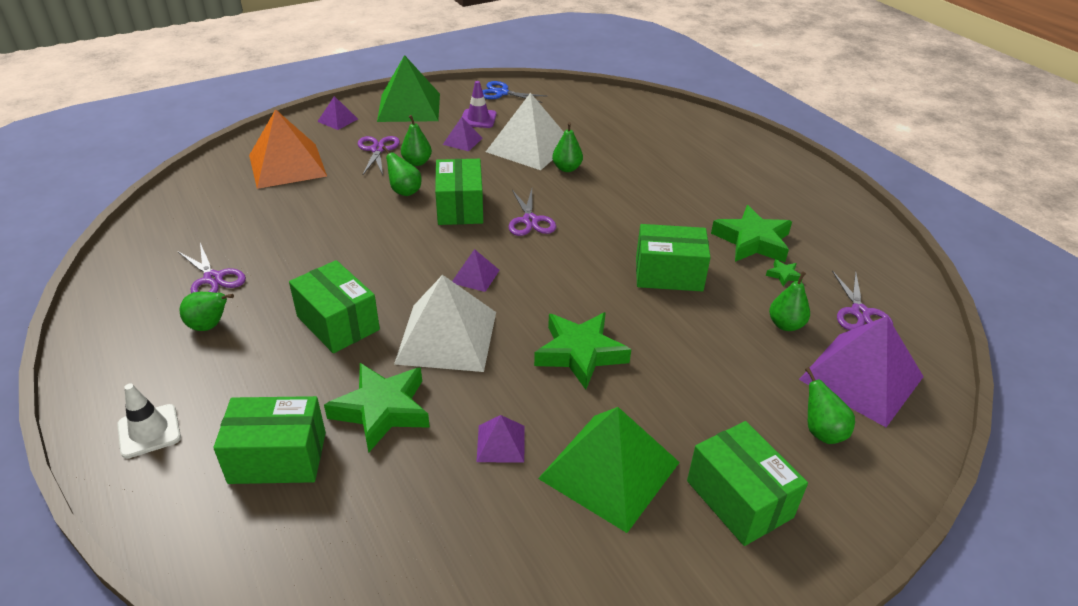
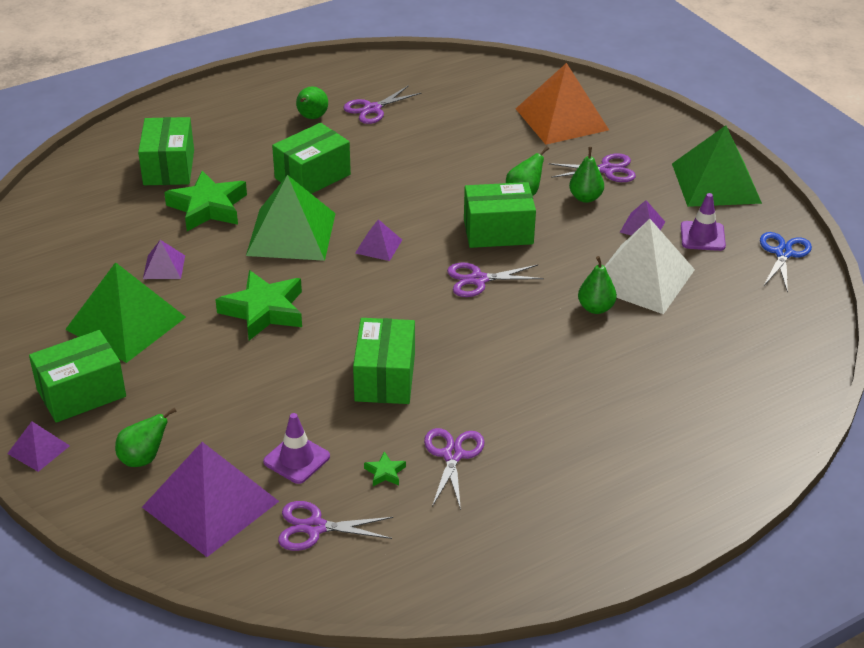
camera: 90 degrees right, 0 degrees up
white traffic cone [117,383,181,459] -> none
purple pyramid [317,96,358,130] -> purple pyramid moved to [7,422,70,472]
white pyramid [394,275,496,372] -> green pyramid [246,175,336,261]
green star [711,205,792,262] -> purple scissors [424,428,485,510]
green pear [769,271,810,331] -> purple traffic cone [263,413,330,484]

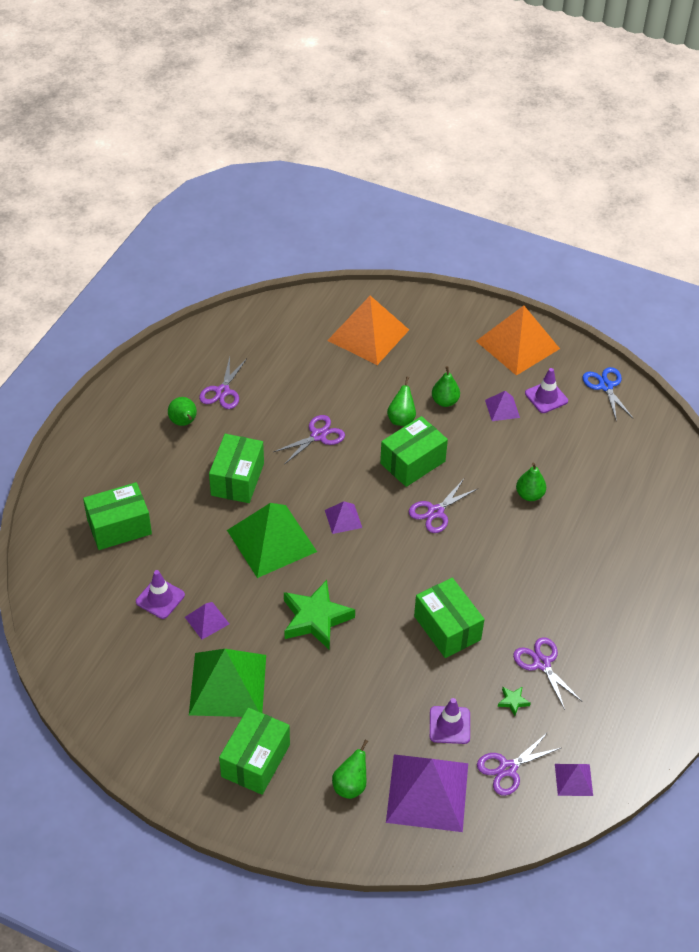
camera: 35 degrees left, 10 degrees up
purple pyramid [7,422,70,472] -> purple pyramid moved to [555,764,593,796]
green box [138,117,194,185] -> green box turned 75 degrees counterclockwise [83,482,152,550]
green star [164,171,247,231] -> none
purple scissors [548,153,636,182] -> purple scissors moved to [274,415,345,464]
white pyramid [605,219,695,314] -> none
green pyramid [672,125,762,207] -> orange pyramid [476,306,560,376]
none -> purple traffic cone [136,570,185,619]

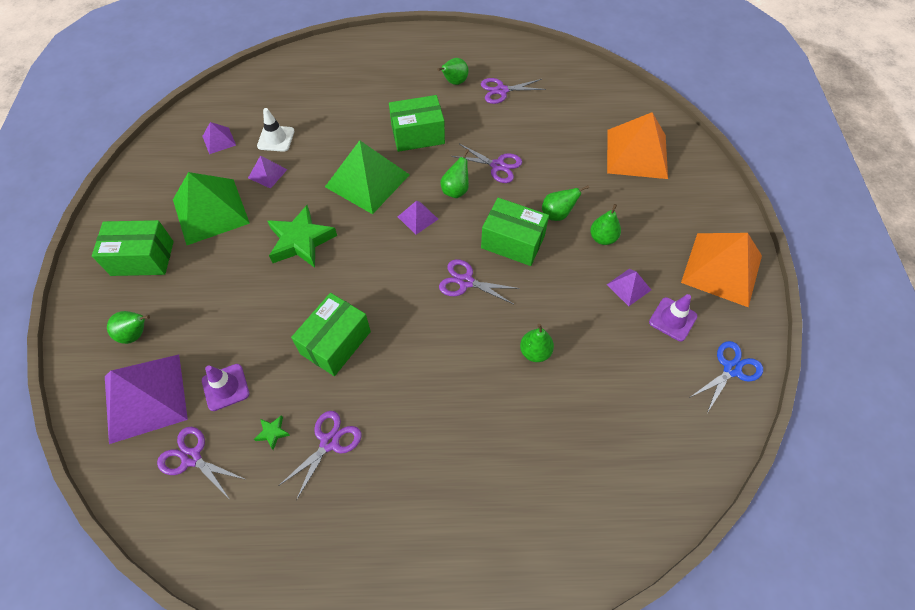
camera: 65 degrees right, 10 degrees up
green box [83,482,152,550] -> none
purple traffic cone [136,570,185,619] -> white traffic cone [257,108,294,152]
purple pyramid [555,764,593,796] -> purple pyramid moved to [202,122,236,154]
none -> green pear [441,149,469,198]

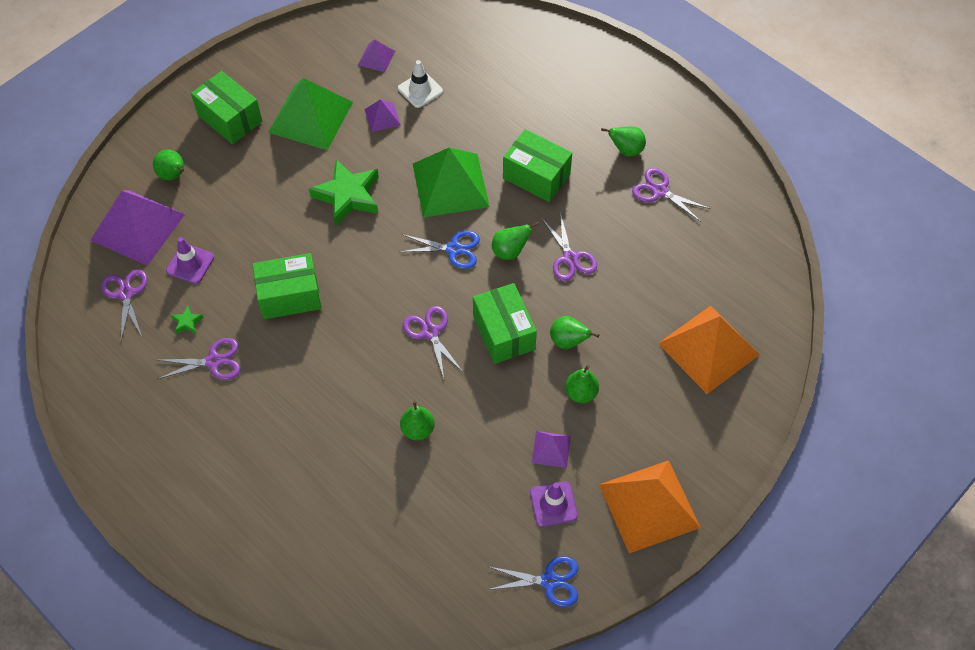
camera: 45 degrees right, 0 degrees up
purple pyramid [398,201,438,235] -> blue scissors [400,230,480,269]

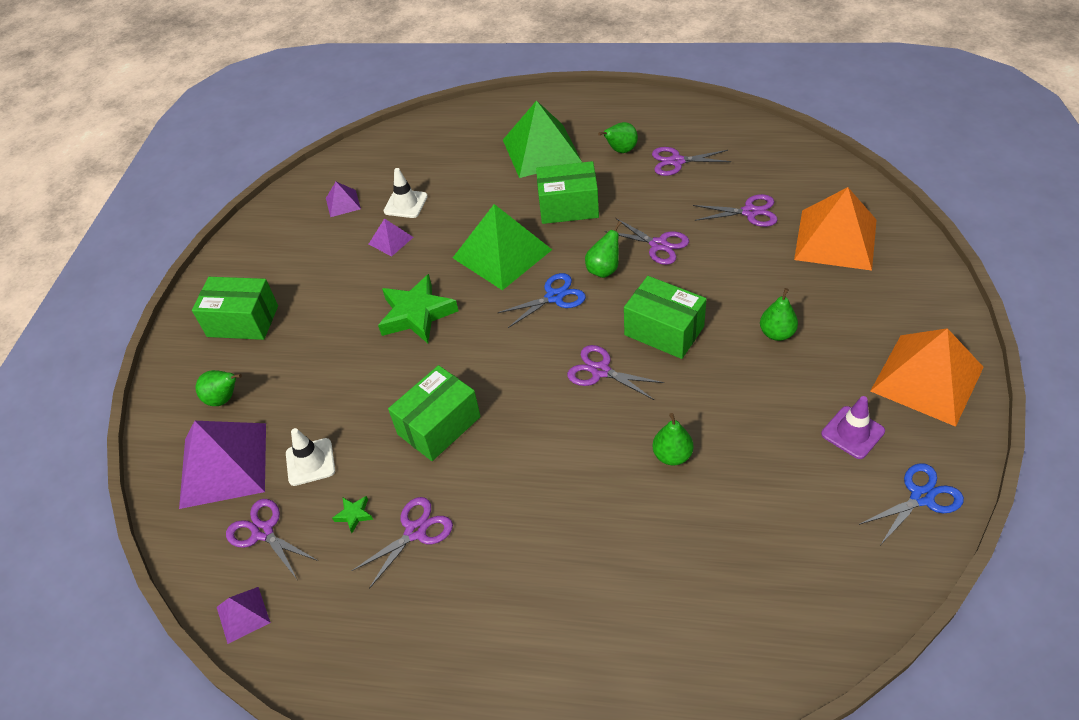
camera: 30 degrees left, 10 degrees down
purple traffic cone [166,237,214,284] -> white traffic cone [286,428,335,486]
green pyramid [268,78,353,150] -> green pyramid moved to [503,100,582,178]
purple pyramid [532,431,571,468] -> purple pyramid moved to [217,587,271,644]
green pear [550,316,599,349] -> none
none -> purple scissors [693,194,777,227]

